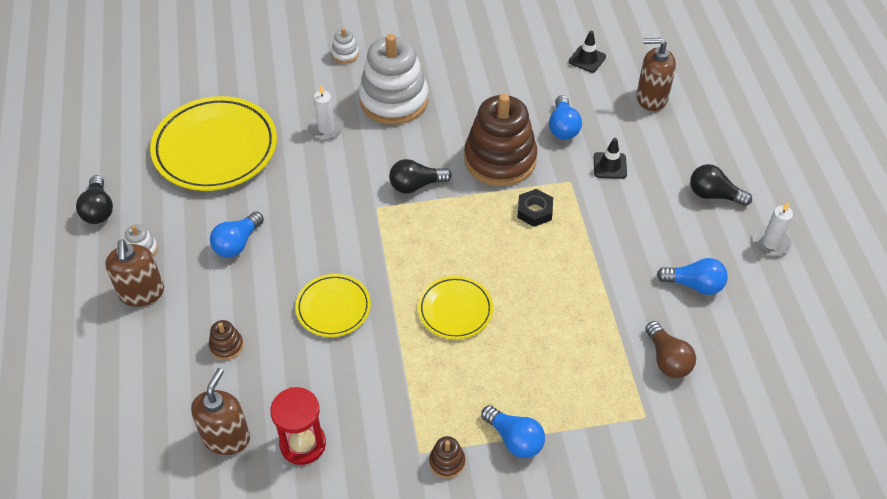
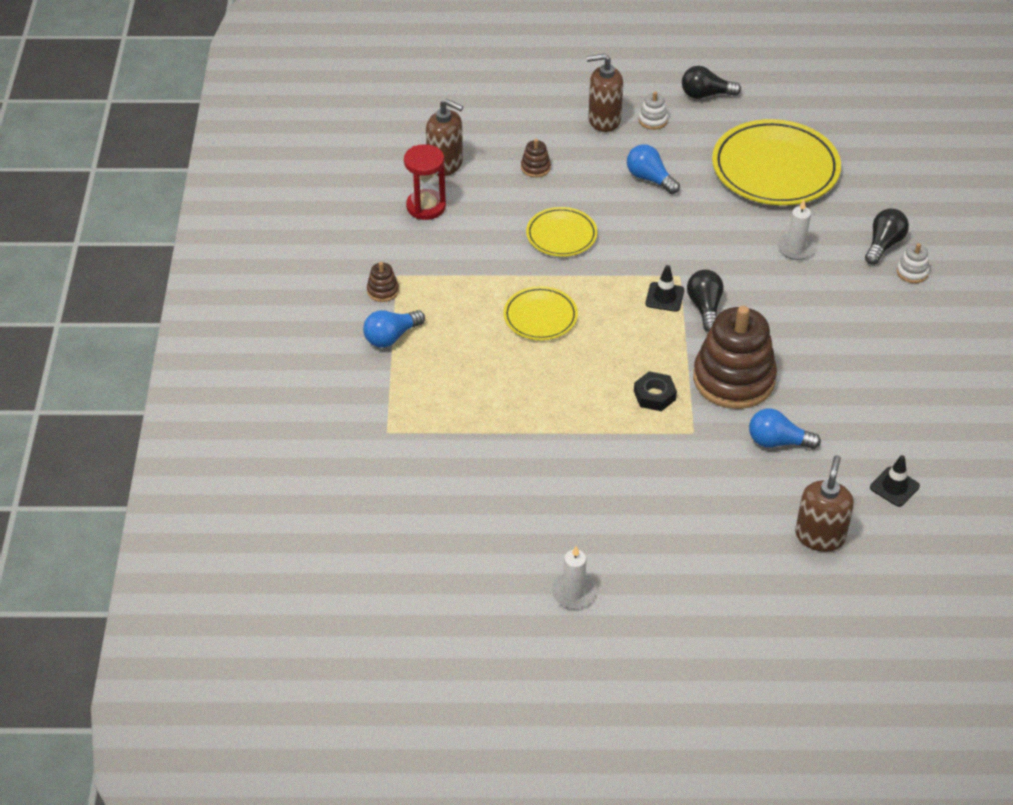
camera: 100 degrees right, 5 degrees down
white stacking toy [359,34,428,125] -> none
black traffic cone [594,138,627,179] -> black traffic cone moved to [645,265,684,312]
brown light bulb [645,321,696,378] -> none
blue light bulb [657,258,728,295] -> none
black light bulb [690,164,752,206] -> black light bulb moved to [865,209,909,265]

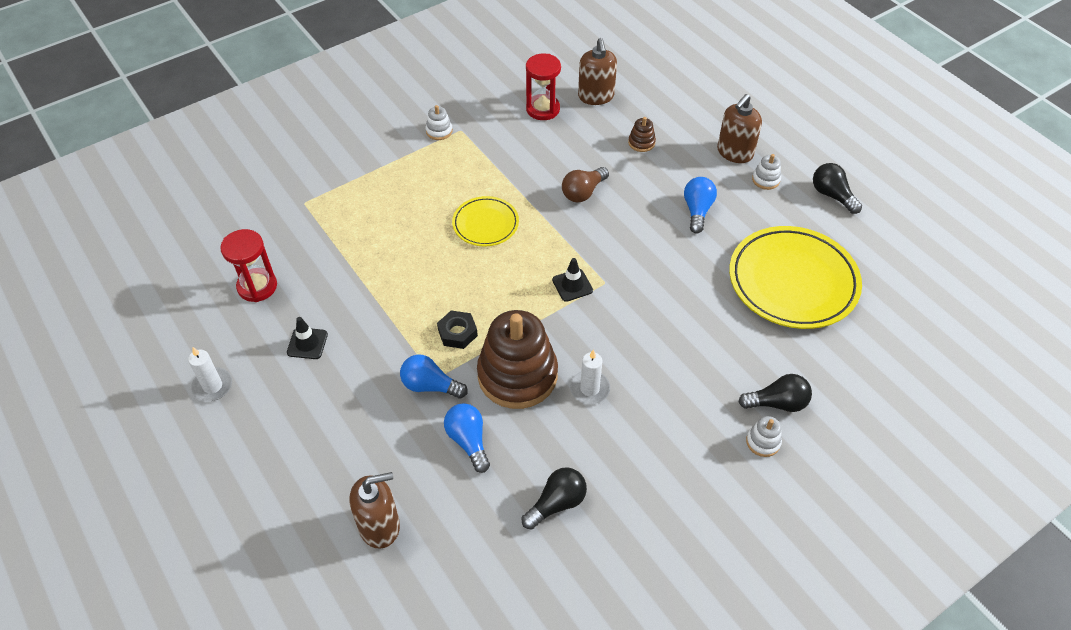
camera: 55 degrees right, 5 degrees up
blue light bulb [363,310,425,348] -> blue light bulb moved to [400,354,468,399]
brown stacking toy [367,262,399,302] -> white stacking toy [425,105,453,140]
yellow plate [526,207,597,257] -> brown light bulb [562,167,609,202]
brown soap dispenser [587,54,623,132] -> brown soap dispenser turned 105 degrees counterclockwise [717,94,762,163]
black light bulb [687,270,724,332] -> black light bulb moved to [522,467,587,530]
white candle [777,200,816,260] -> white candle moved to [570,350,610,404]
black traffic cone [870,455,920,507] -> black traffic cone moved to [287,317,328,359]
none -> red hourglass [221,229,277,302]

